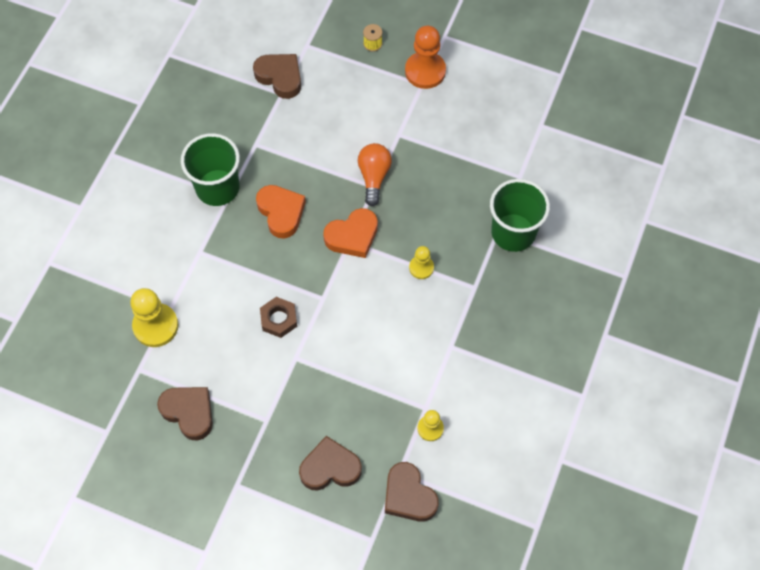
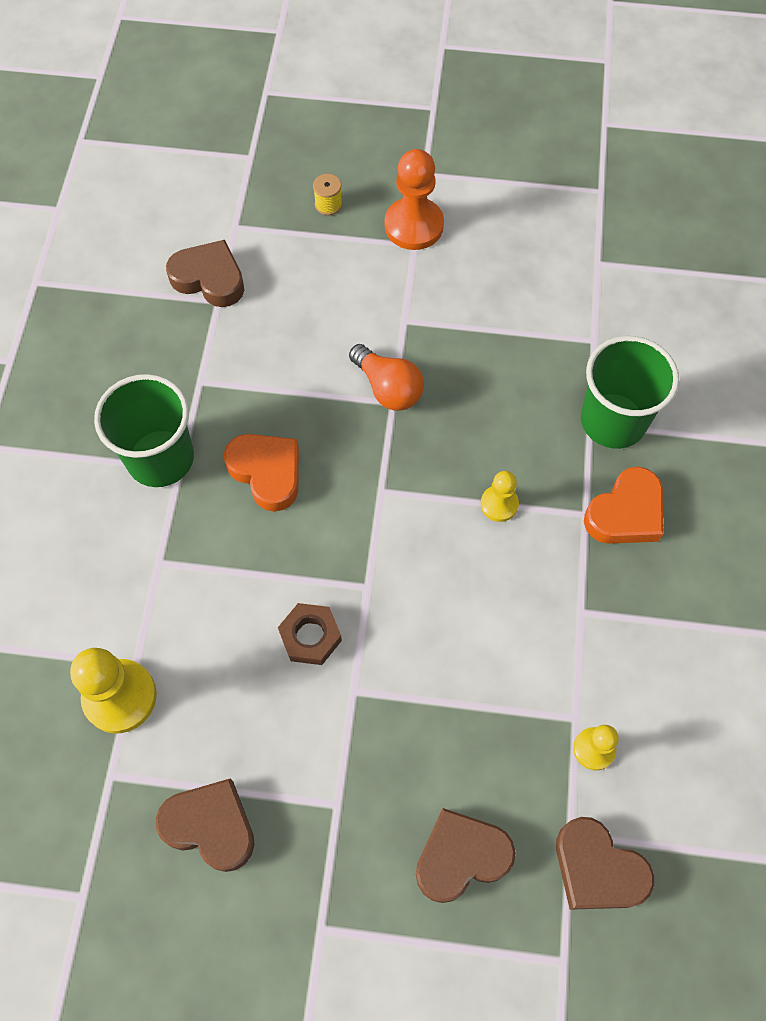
camera: 15 degrees left, 0 degrees up
orange heart [323,208,378,258] -> orange heart moved to [584,467,663,544]
orange light bulb [358,143,392,206] -> orange light bulb turned 150 degrees clockwise [349,344,424,411]

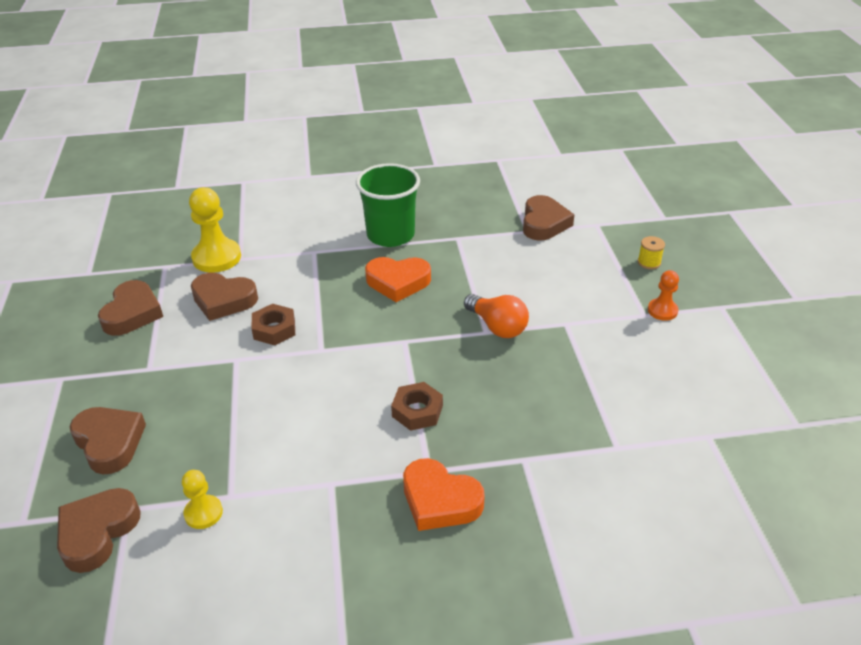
camera: 75 degrees right, 25 degrees down
orange heart [224,434,299,512] -> orange heart turned 60 degrees clockwise [365,257,431,302]
orange light bulb [349,344,424,411] -> orange light bulb turned 75 degrees counterclockwise [464,294,529,338]
orange pawn [385,149,444,250] -> orange pawn [648,270,679,321], size x0.56
yellow pawn [481,471,519,522] -> brown nut [391,382,443,431]
green cup [581,336,679,449] -> none
none -> brown heart [191,273,258,321]

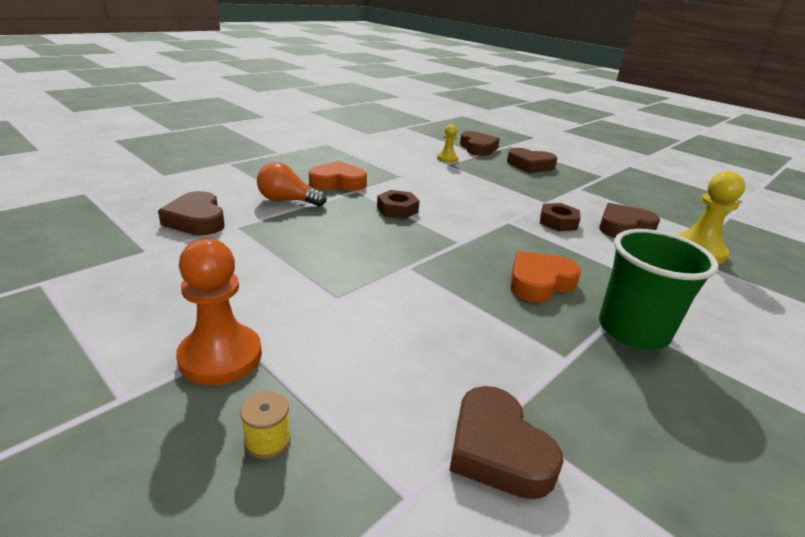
camera: 140 degrees right, 10 degrees down
brown heart [98,280,163,336] -> brown heart moved to [158,191,225,235]
orange light bulb [464,294,529,338] -> orange light bulb moved to [257,162,327,206]
orange pawn [648,270,679,321] -> orange pawn [176,238,262,385], size x1.78

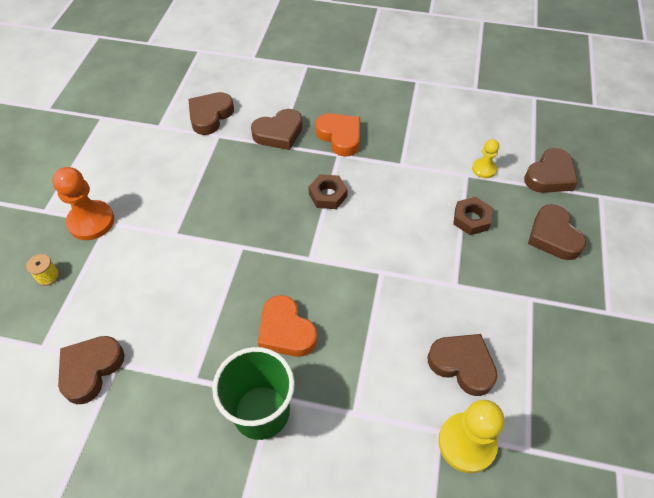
camera: 60 degrees right, 25 degrees up
orange light bulb [257,162,327,206] -> brown heart [251,109,303,150]
orange heart [510,251,581,303] -> orange heart turned 150 degrees counterclockwise [258,295,317,357]
brown nut [540,203,581,231] -> brown nut moved to [453,197,492,235]

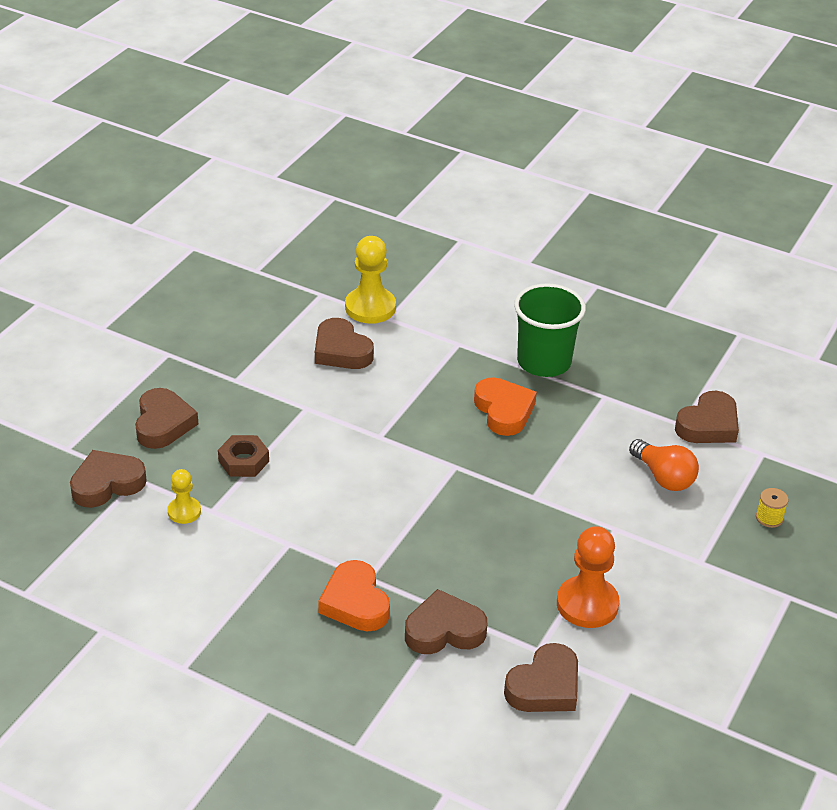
camera: 165 degrees left, 15 degrees down
orange pawn [52,167,114,240] -> orange pawn moved to [557,526,620,628]
brown nut [308,174,348,209] -> none
none -> orange light bulb [629,439,699,491]

